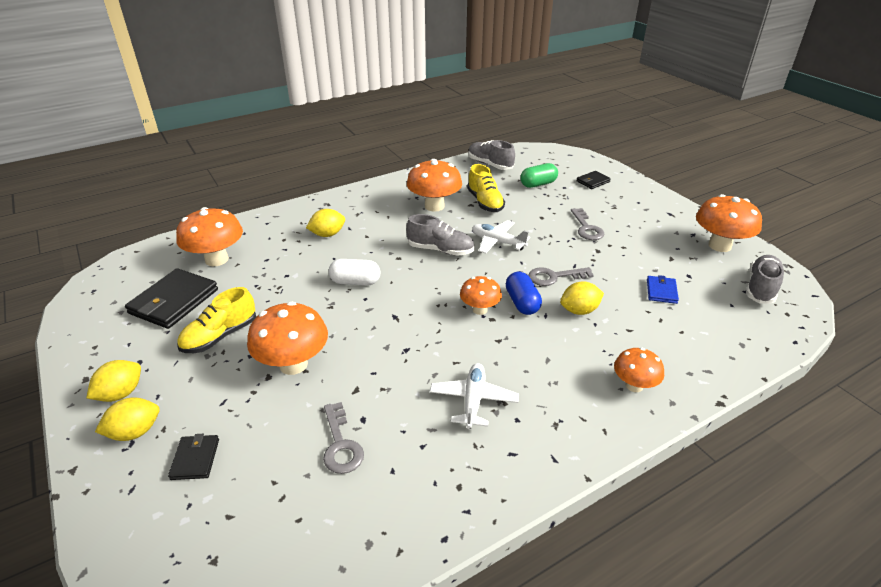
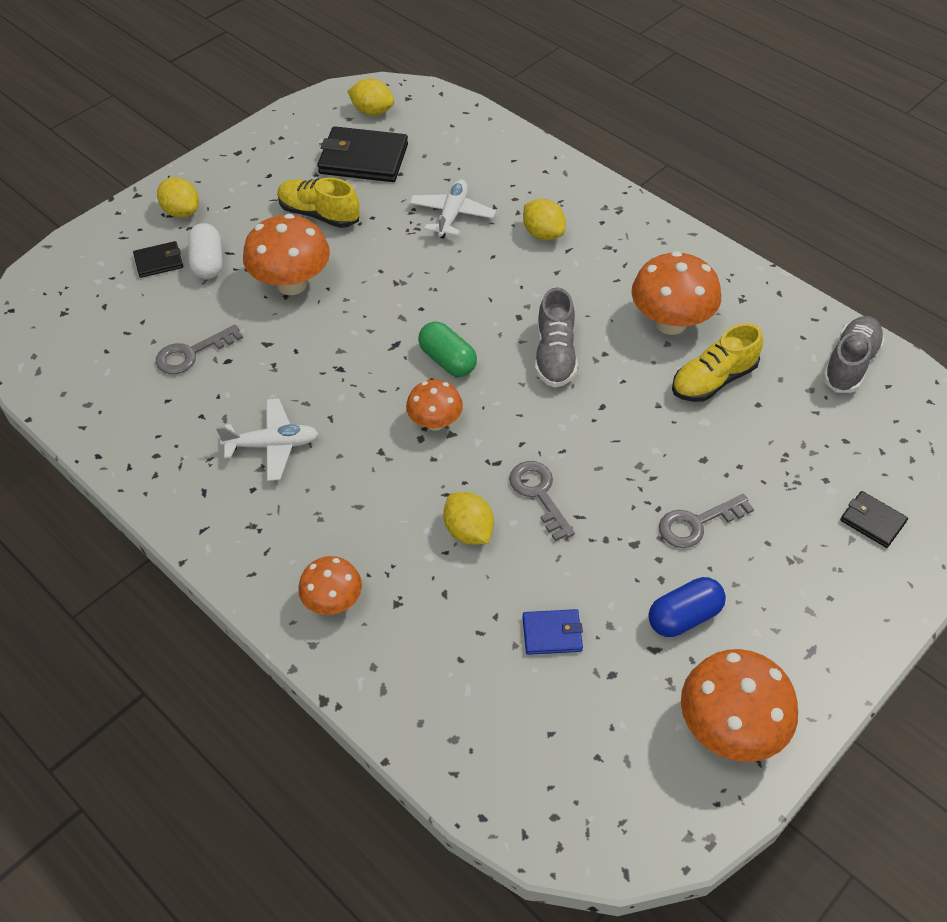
camera: 75 degrees right, 15 degrees up
yellow lemon [86,360,141,402] -> yellow lemon moved to [347,78,394,116]
orange mushroom [176,207,243,266] -> none
white capsule [329,259,380,286] -> white capsule moved to [188,223,223,279]
white plane [472,220,530,254] -> white plane moved to [409,180,496,239]
blue capsule [506,272,542,315] -> blue capsule moved to [648,577,726,637]
green capsule [520,163,558,188] -> green capsule moved to [418,322,477,377]
grey shoe [746,255,784,304] -> none

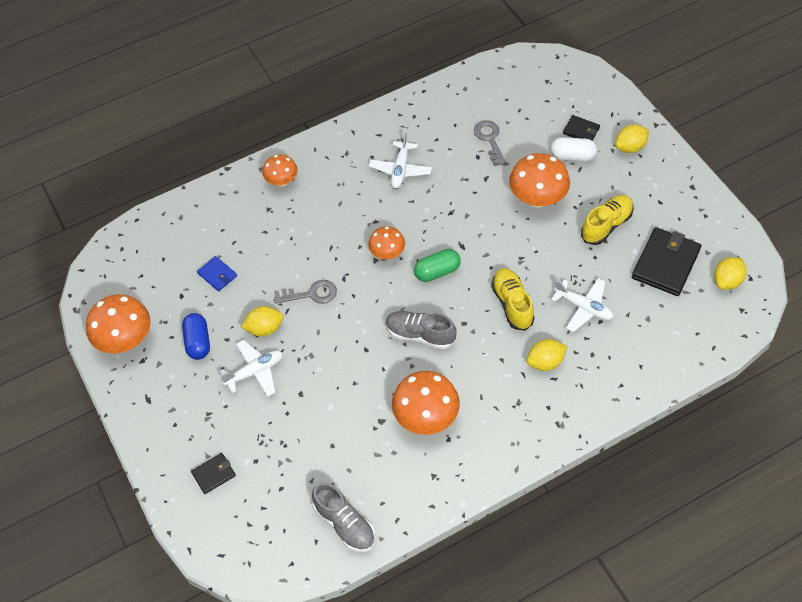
camera: 110 degrees right, 5 degrees up
black wallet [133,241,183,278] -> black wallet turned 60 degrees counterclockwise [563,115,600,141]
yellow lemon [443,492,494,545] -> yellow lemon moved to [241,306,284,337]
blue wallet [522,609,583,655] -> blue wallet turned 60 degrees counterclockwise [197,256,237,292]
grey key [659,494,754,548] -> white plane [220,340,283,397]
yellow shoe [672,323,763,402] -> yellow shoe moved to [491,268,535,331]

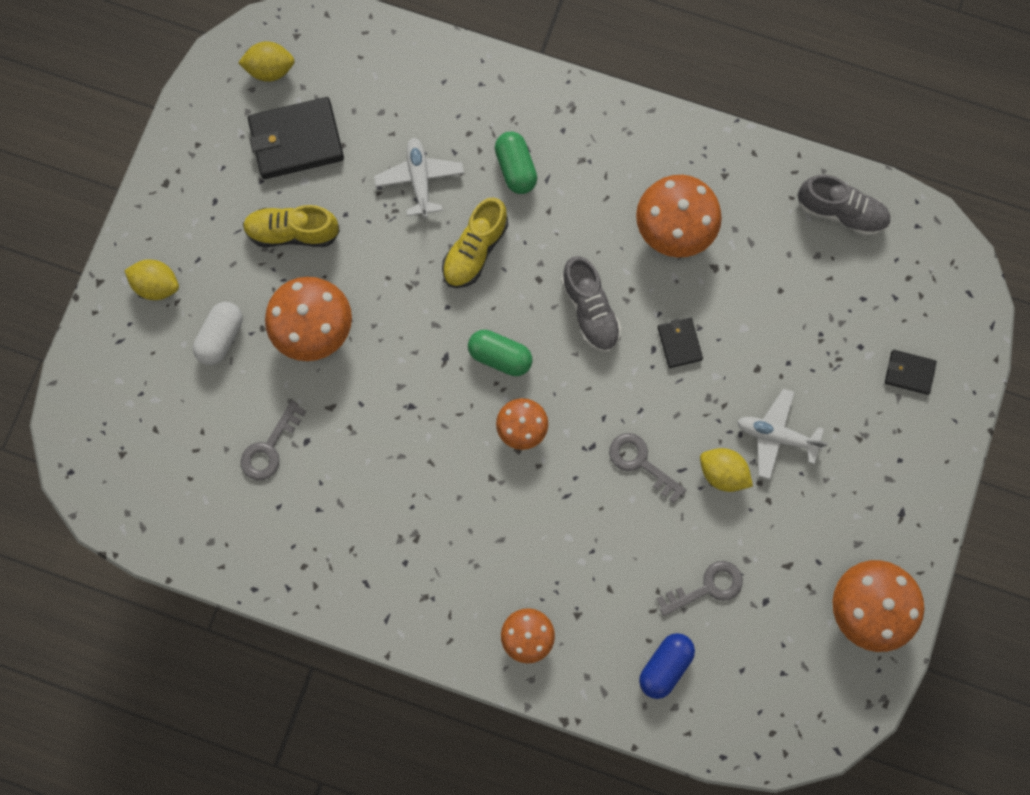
camera: 135 degrees left, 20 degrees up
blue capsule [182,313,210,360] -> blue capsule moved to [639,633,695,699]
blue wallet [197,256,237,292] -> grey key [657,561,743,616]
grey shoe [312,482,375,552] -> grey shoe turned 105 degrees clockwise [797,175,890,236]
white plane [369,132,432,188] -> none
yellow lemon [527,339,567,371] -> green capsule [495,132,537,194]
white capsule [551,137,597,162] -> white capsule turned 60 degrees clockwise [193,302,242,365]
black wallet [563,115,600,141] -> black wallet moved to [658,317,703,368]

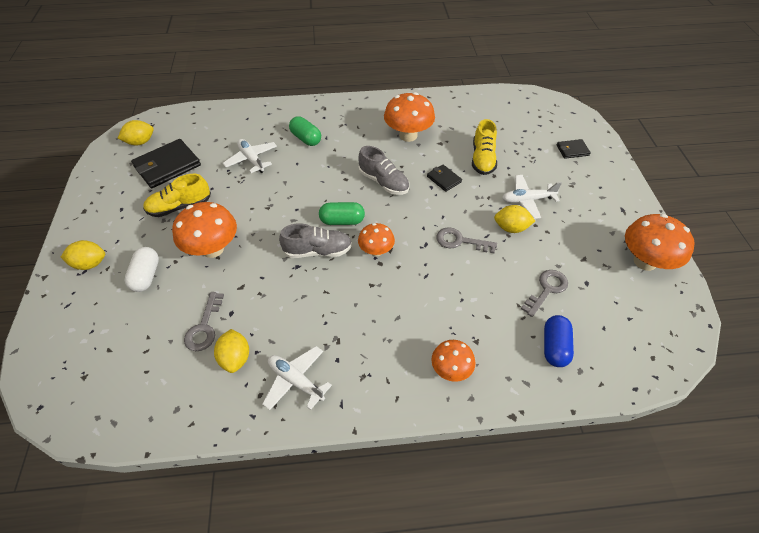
camera: 25 degrees left, 25 degrees down
yellow shoe [442,197,508,288] -> yellow shoe moved to [472,119,497,175]
grey shoe [797,175,890,236] -> grey shoe moved to [279,223,352,258]
none -> yellow lemon [214,329,249,373]
none -> white plane [263,346,332,410]

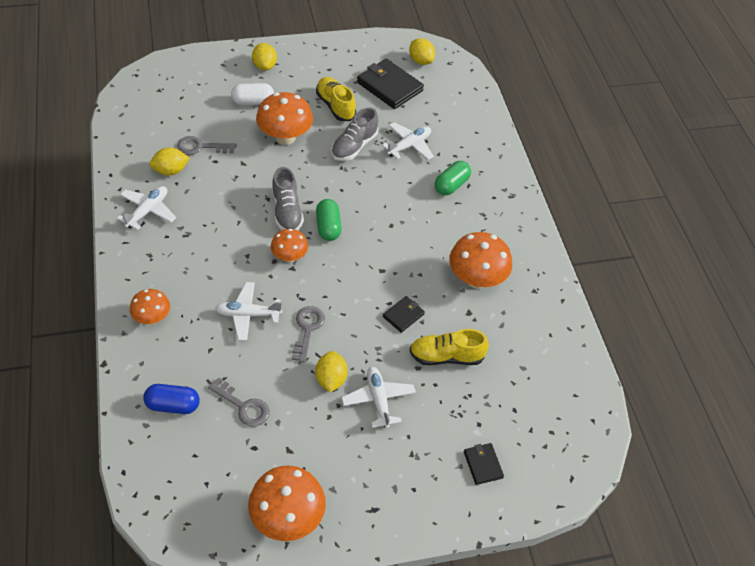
camera: 80 degrees right, 0 degrees up
grey shoe [358,146,409,195] -> grey shoe moved to [331,107,378,161]
none -> white plane [215,282,282,341]

